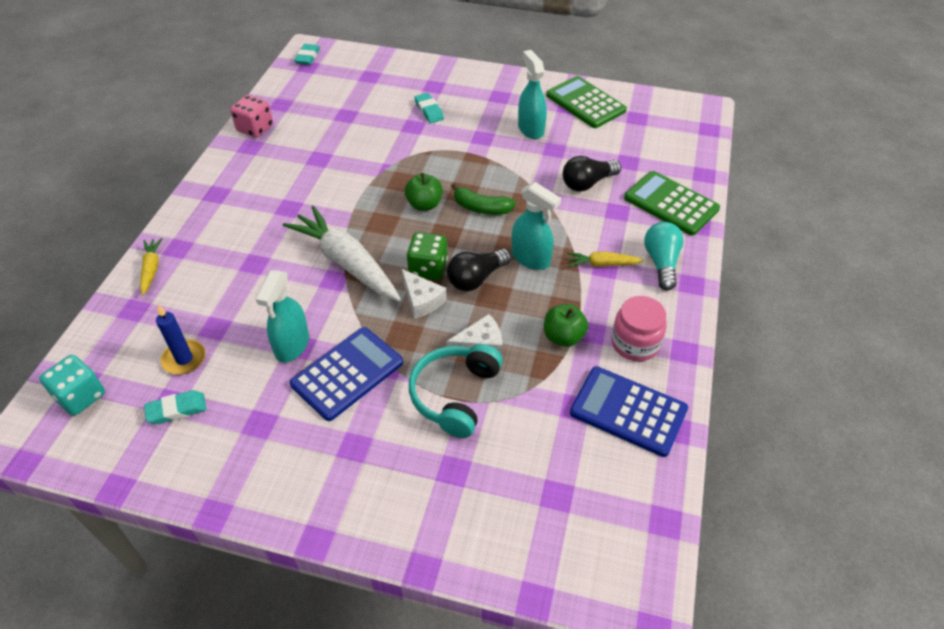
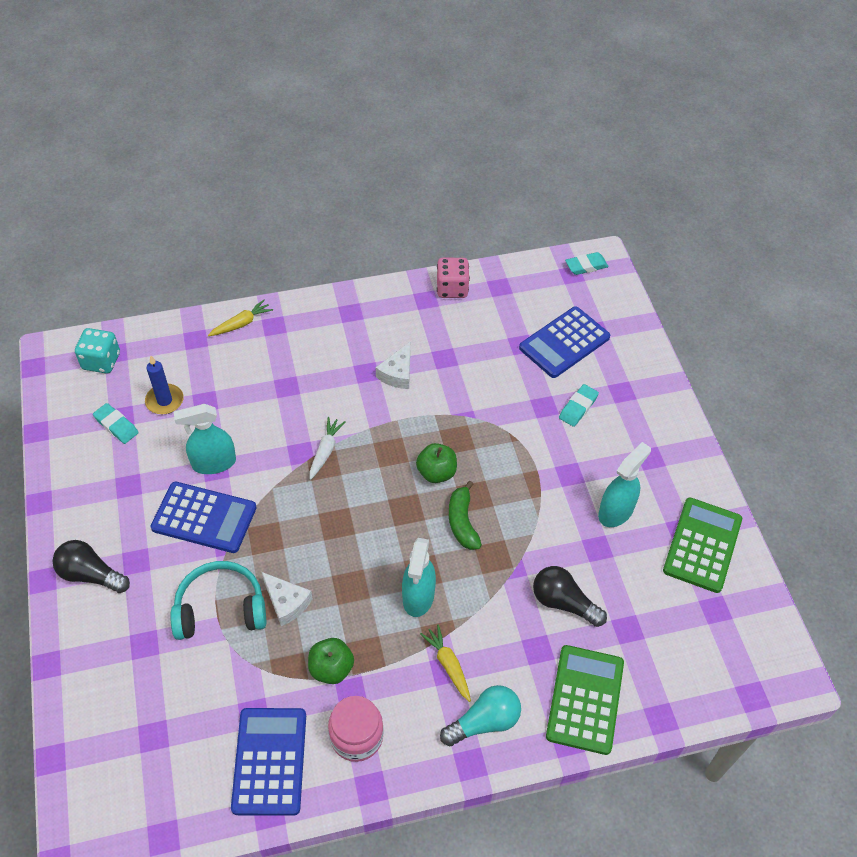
camera: 60 degrees right, 5 degrees up
white carrot [283,206,401,301] -> white carrot [309,417,346,480], size x0.47
white cheese [402,269,447,319] -> white cheese moved to [376,342,410,389]
green dice [407,232,448,280] -> none
black light bulb [447,249,511,291] -> black light bulb moved to [53,540,130,593]
none -> blue calculator [519,306,610,378]

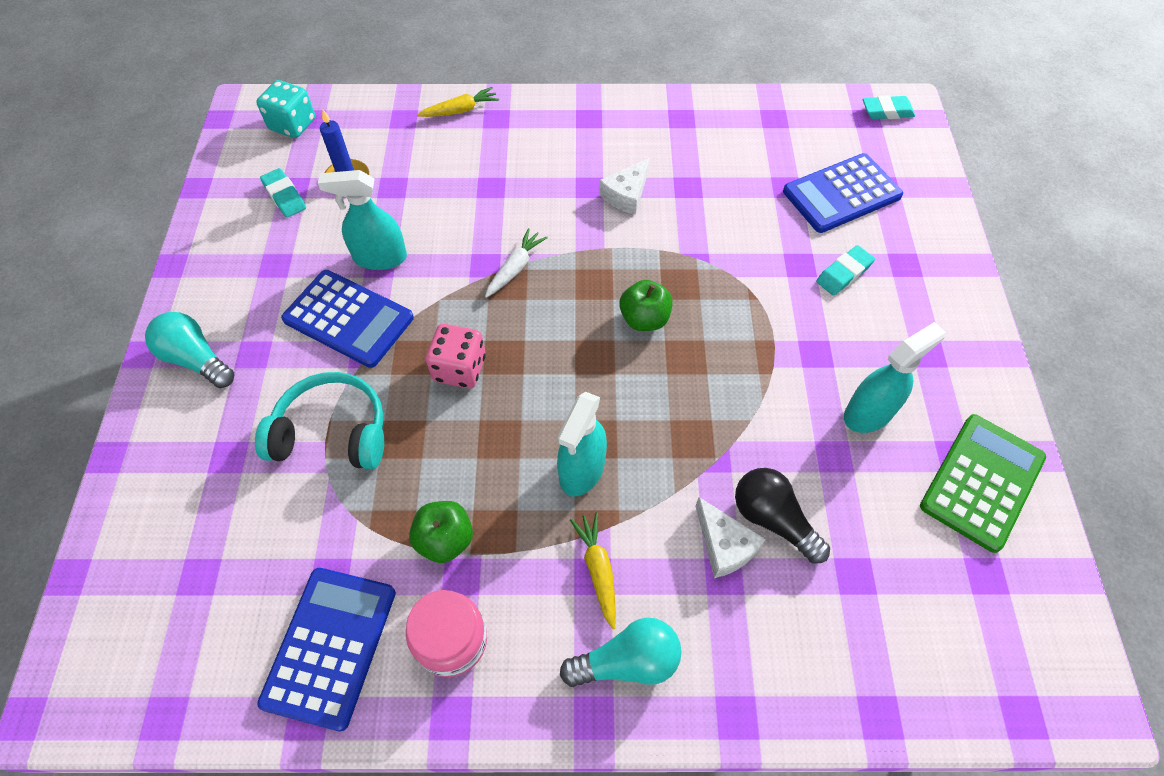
camera: 15 degrees right, 5 degrees up
black light bulb [53,540,130,593] -> turquoise light bulb [145,312,234,388]
white cheese [262,572,313,626] -> white cheese moved to [696,497,766,578]
pink dice [437,258,470,298] -> pink dice moved to [426,324,486,389]
green banana [449,481,482,550] -> none
green calculator [546,645,624,755] -> none

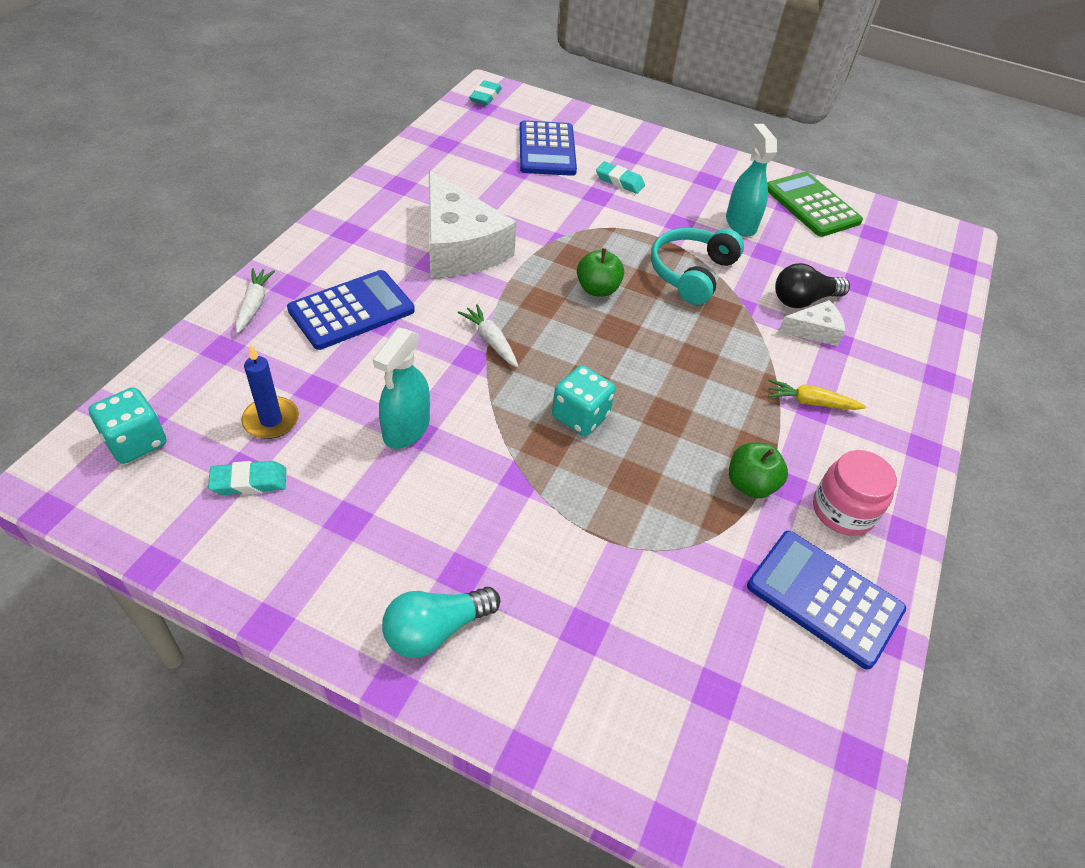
camera: 70 degrees left, 10 degrees down
turquoise headphones [255,372,384,469] -> turquoise headphones moved to [651,228,744,305]
blue calculator [281,270,414,368] -> blue calculator moved to [287,270,415,350]
yellow carrot [417,87,499,117] -> white carrot [235,268,275,334]
pink dice [426,324,486,389] -> turquoise dice [552,365,615,436]
turquoise spray bottle [557,392,607,497] -> none
turquoise light bulb [560,618,682,687] -> none
white cheese [599,158,649,215] -> white cheese [429,171,517,278], size x2.09
turquoise eraser [816,245,875,296] -> turquoise eraser turned 45 degrees counterclockwise [596,162,645,194]

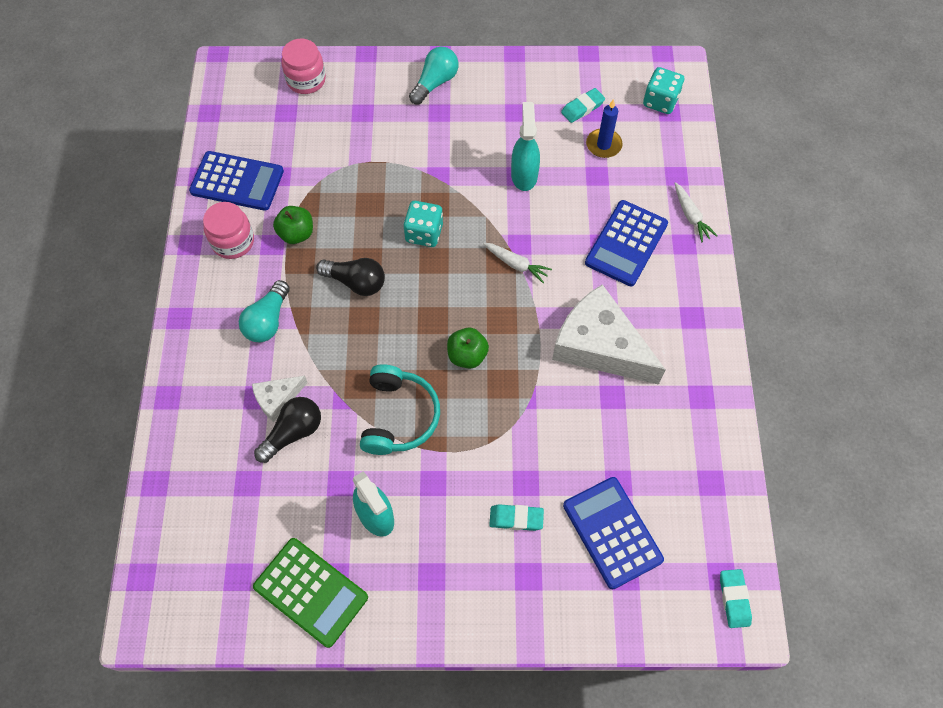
camera: 160 degrees right, 15 degrees up
yellow carrot [768,379,867,410] -> turquoise light bulb [239,280,290,342]
none -> pink jar [281,39,326,94]
none -> black light bulb [316,258,385,296]

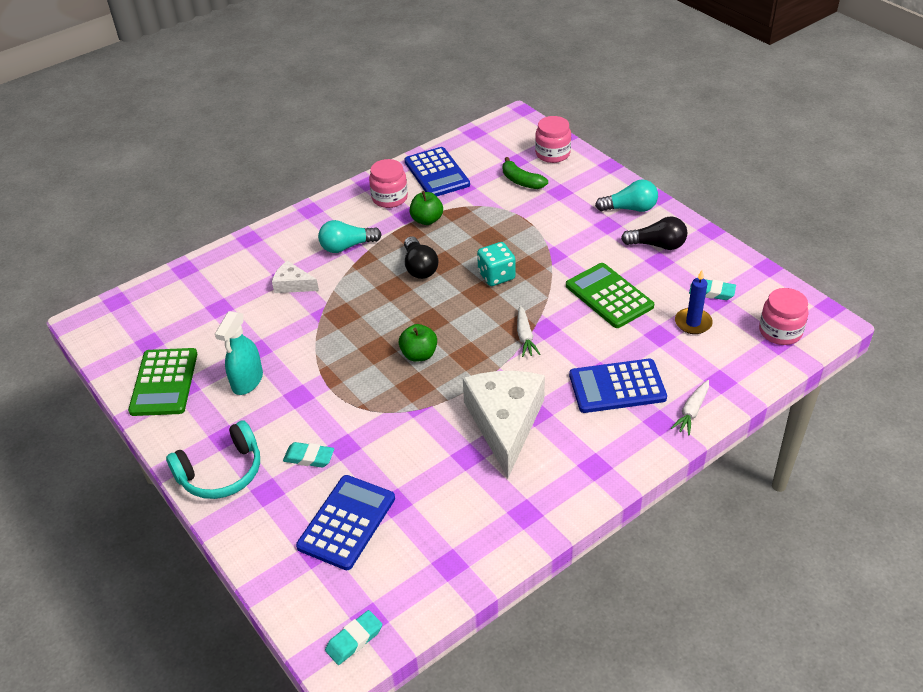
camera: 55 degrees right, 20 degrees down
black light bulb [254,397,321,463] -> black light bulb moved to [621,217,687,250]
turquoise headphones [360,364,440,455] -> turquoise headphones moved to [166,420,260,499]
turquoise eraser [489,504,544,531] -> turquoise eraser turned 45 degrees counterclockwise [283,442,334,467]
turquoise spray bottle [511,102,540,191] -> green calculator [566,263,654,328]
turquoise dice [643,67,684,114] -> pink jar [759,288,808,345]
none -> green banana [503,157,548,189]

